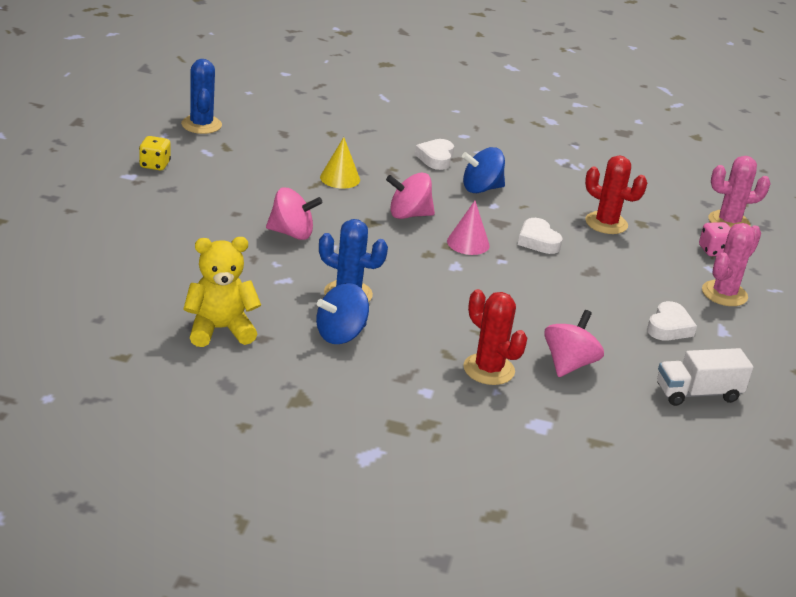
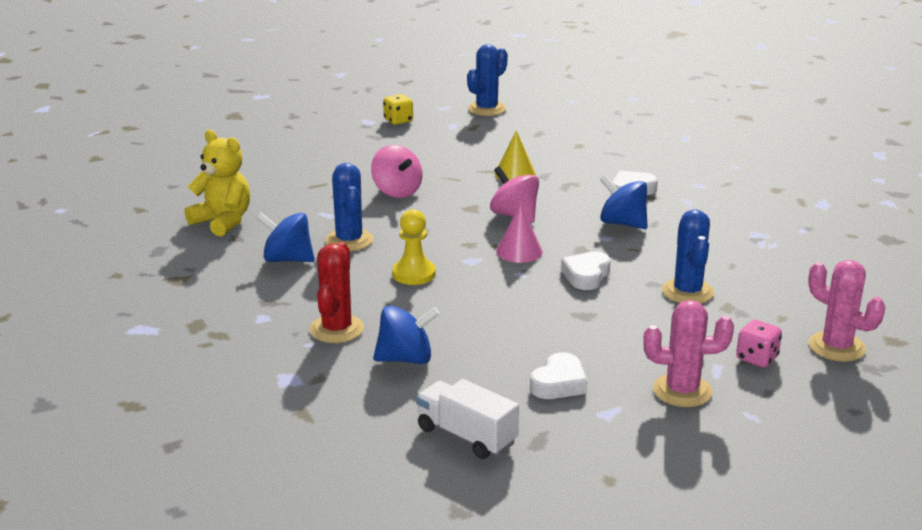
camera: 55 degrees right, 5 degrees down
pink spinning top [544,310,604,377] -> blue spinning top [373,305,440,364]
red cactus [585,155,647,234] -> blue cactus [662,209,714,304]
white heart [647,301,697,341] -> white heart turned 45 degrees counterclockwise [530,352,588,399]
none -> yellow pawn [392,209,436,285]

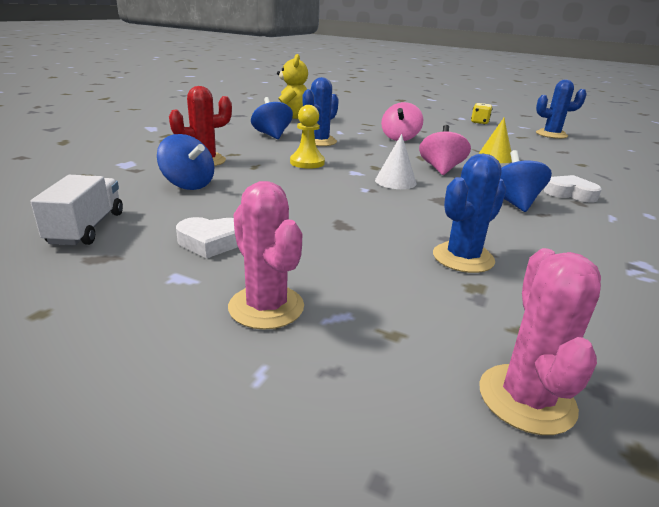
camera: 50 degrees right, 0 degrees up
pink cone [496,203,543,263] -> white cone [375,134,417,189]
white heart [561,252,611,290] -> none
pink dice [736,320,782,367] -> none

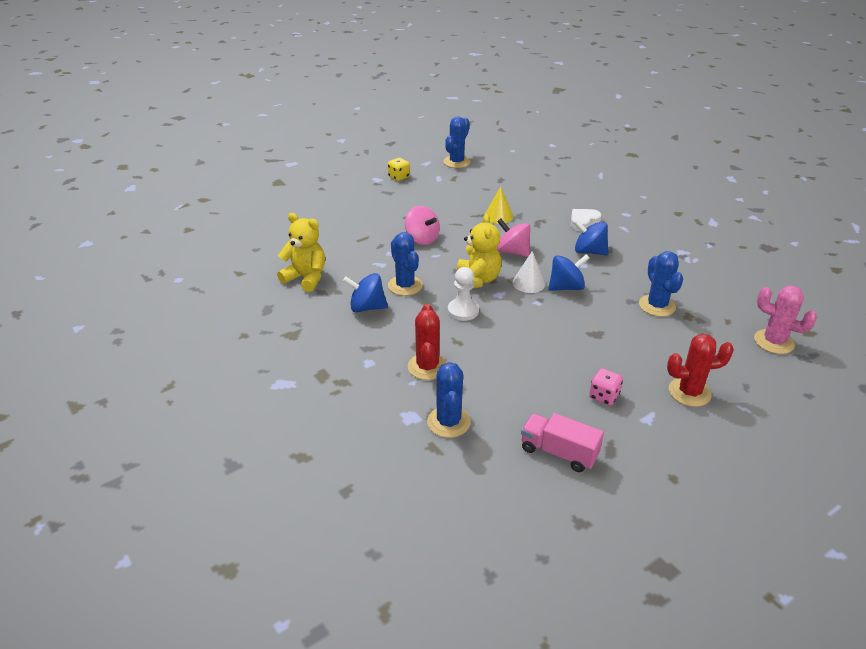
camera: 60 degrees left, 10 degrees up
white truck [30,175,123,245] -> pink truck [521,413,604,472]
blue spinning top [157,134,214,190] -> blue spinning top moved to [548,254,589,291]
white heart [176,217,238,259] -> pink dice [589,368,623,406]
pink cactus [228,181,304,330] -> red cactus [667,334,734,407]
yellow pawn [290,105,325,169] -> white pawn [448,267,479,321]
none -> blue cactus [427,362,471,438]
none -> yellow teddy bear [457,214,502,288]

